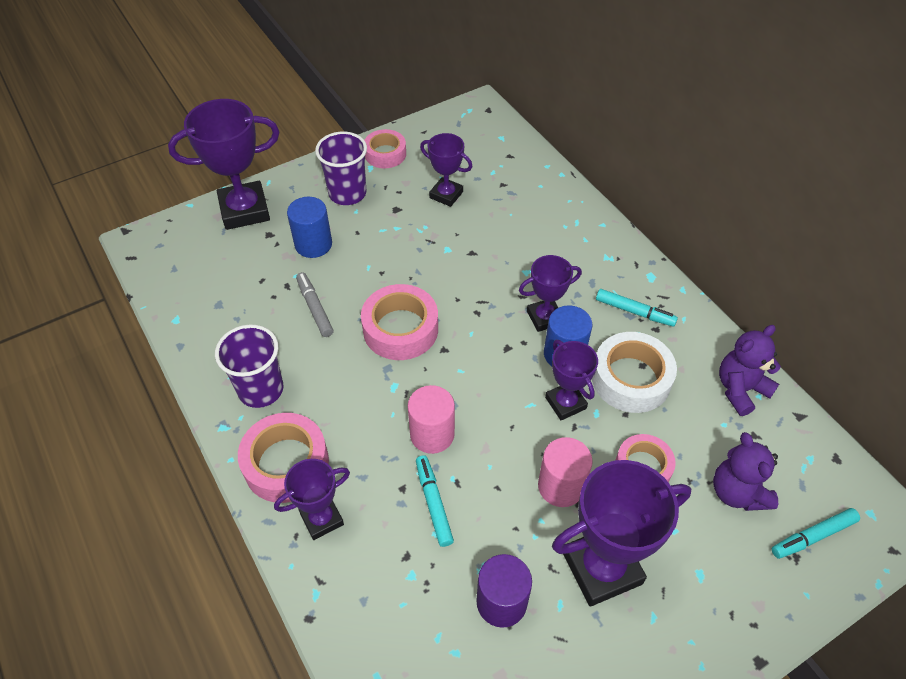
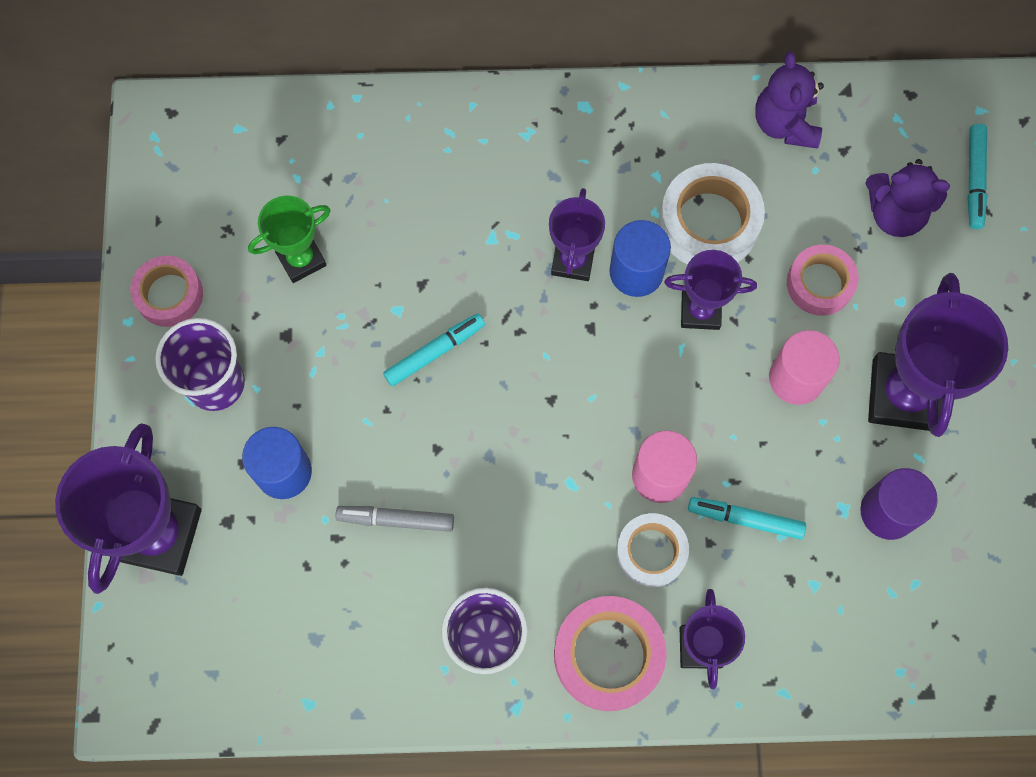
camera: 60 degrees left, 20 degrees up
pink tape [361,284,438,360] -> none
purple trophy [420,133,472,207] -> green trophy [248,196,331,283]
turquoise marker [596,289,678,327] -> turquoise marker moved to [383,313,485,386]
none -> white tape [616,513,689,588]

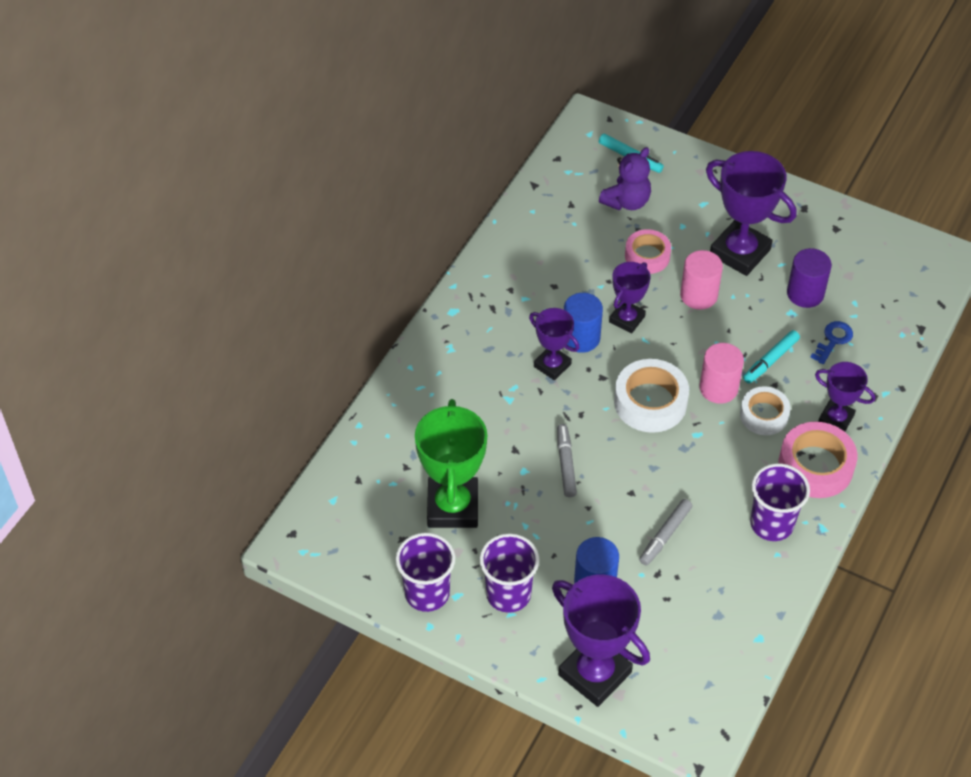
camera: 60 degrees left, 20 degrees down
pink tape [130,256,203,327] -> purple cup [395,533,455,612]
green trophy [248,196,331,283] -> green trophy [415,399,487,528], size x1.73
turquoise marker [383,313,485,386] -> grey marker [557,424,577,497]
white tape [659,163,765,265] -> white tape moved to [614,359,689,433]
purple teddy bear [755,52,824,148] -> none
none -> blue key [810,321,853,364]

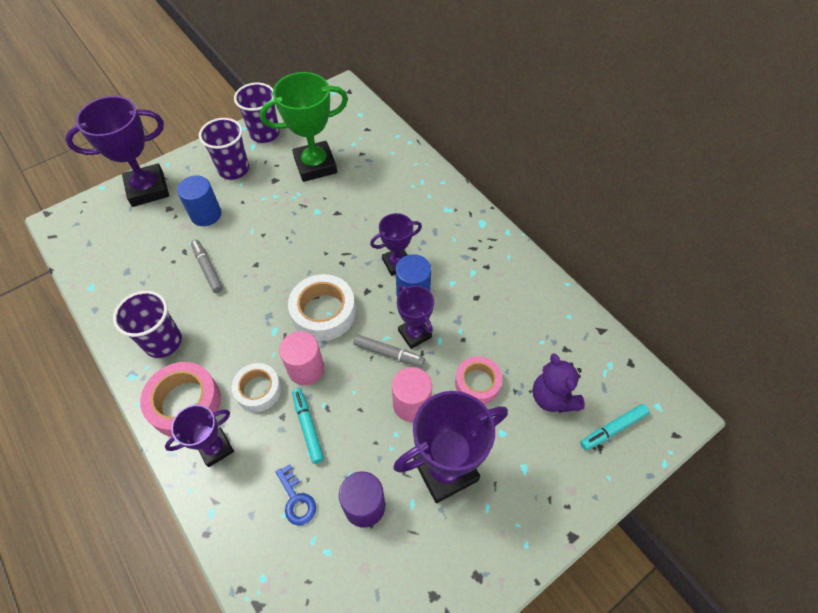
camera: 115 degrees right, 5 degrees up
green trophy [415,399,487,528] -> green trophy turned 45 degrees counterclockwise [260,72,348,182]
grey marker [557,424,577,497] -> grey marker moved to [353,335,425,367]

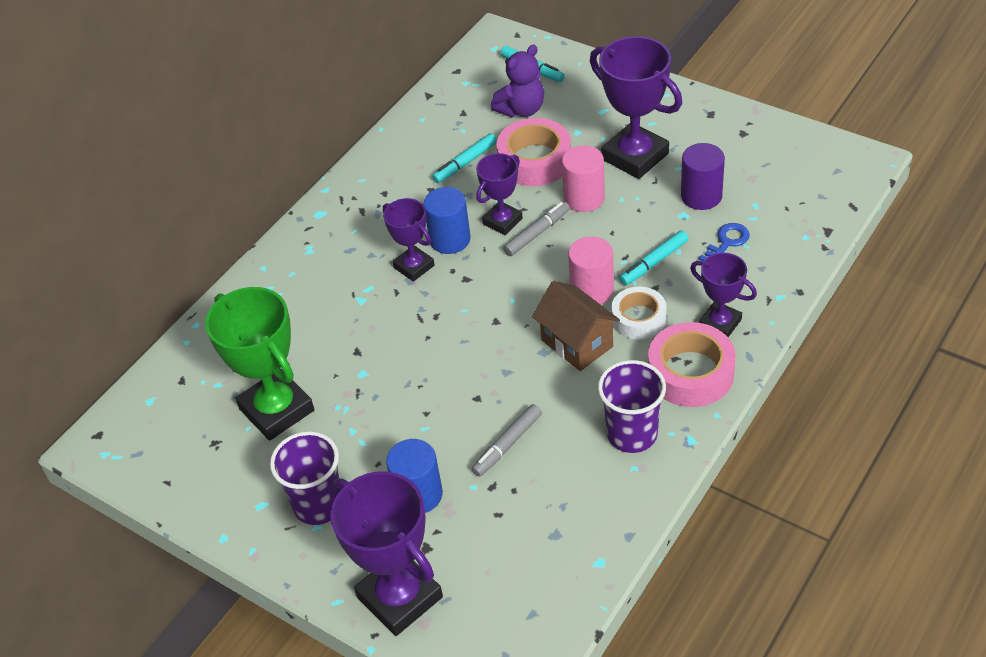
camera: 105 degrees left, 10 degrees down
purple cup [234,83,280,143] -> none
white tape [288,274,356,341] -> none
grey marker [353,335,425,367] -> grey marker turned 45 degrees clockwise [503,202,570,256]
pink tape [455,356,502,404] -> pink tape [497,118,571,186], size x1.52
none -> turquoise marker [432,133,497,183]
none -> brown house [532,281,620,371]

